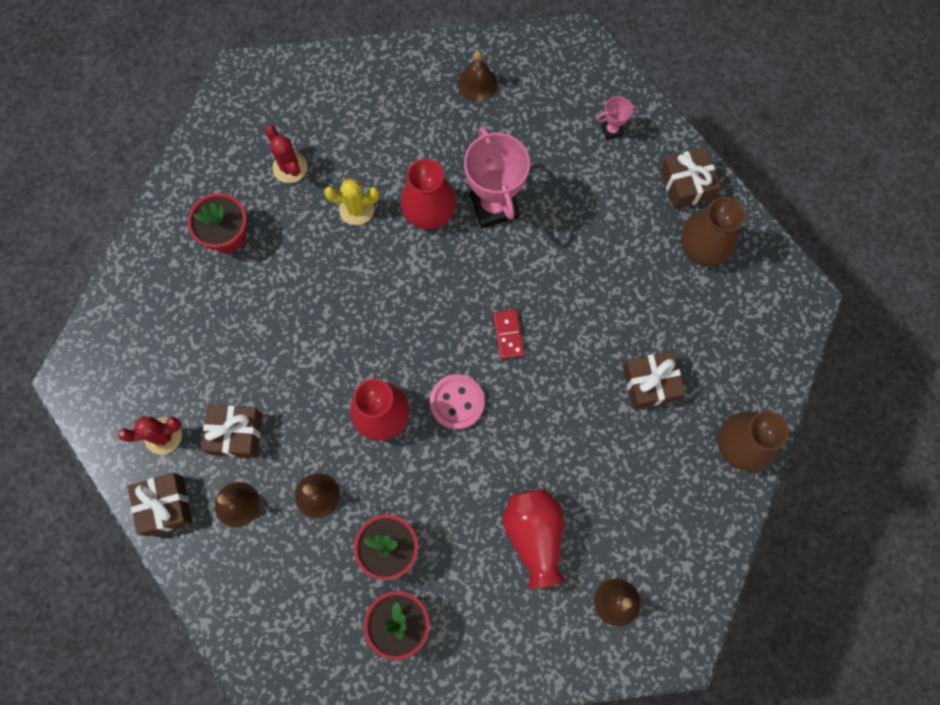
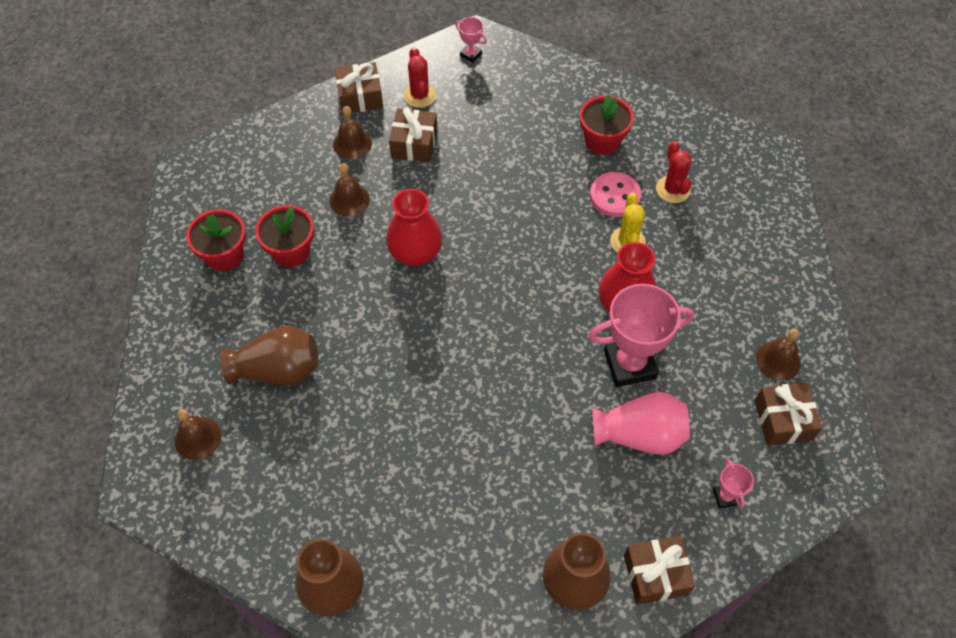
camera: 95 degrees right, 15 degrees down
red cactus [265,125,307,183] -> red cactus turned 75 degrees counterclockwise [656,141,691,203]
pink button [430,374,485,430] -> pink button moved to [590,172,641,217]
red domino [493,309,524,359] -> none
red vase [503,489,565,588] -> brown vase [220,326,318,386]
brown gift [623,351,685,409] -> brown gift moved to [755,383,822,445]
none -> pink trophy [455,17,487,63]
none -> pink vase [592,392,690,455]

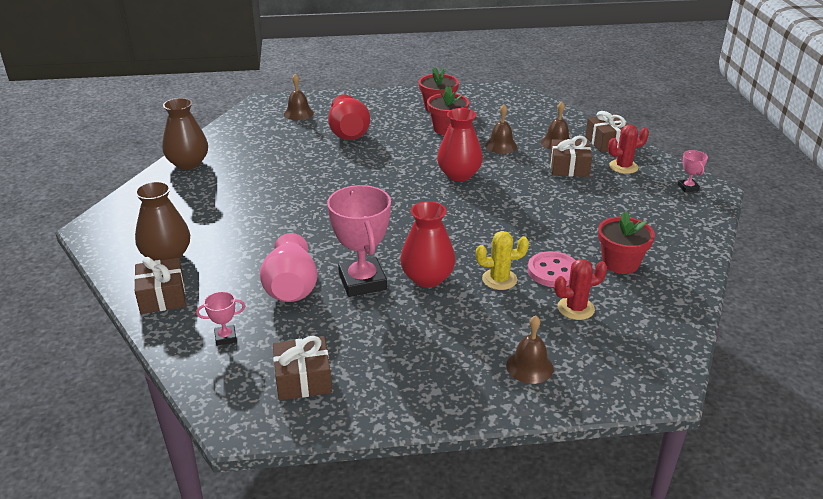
camera: 85 degrees right, 25 degrees down
brown vase [220,326,318,386] -> red vase [328,94,370,140]
pink trophy [455,17,487,63] -> pink trophy turned 45 degrees counterclockwise [678,150,708,193]
brown bell [756,329,801,381] -> brown bell moved to [506,315,554,384]

